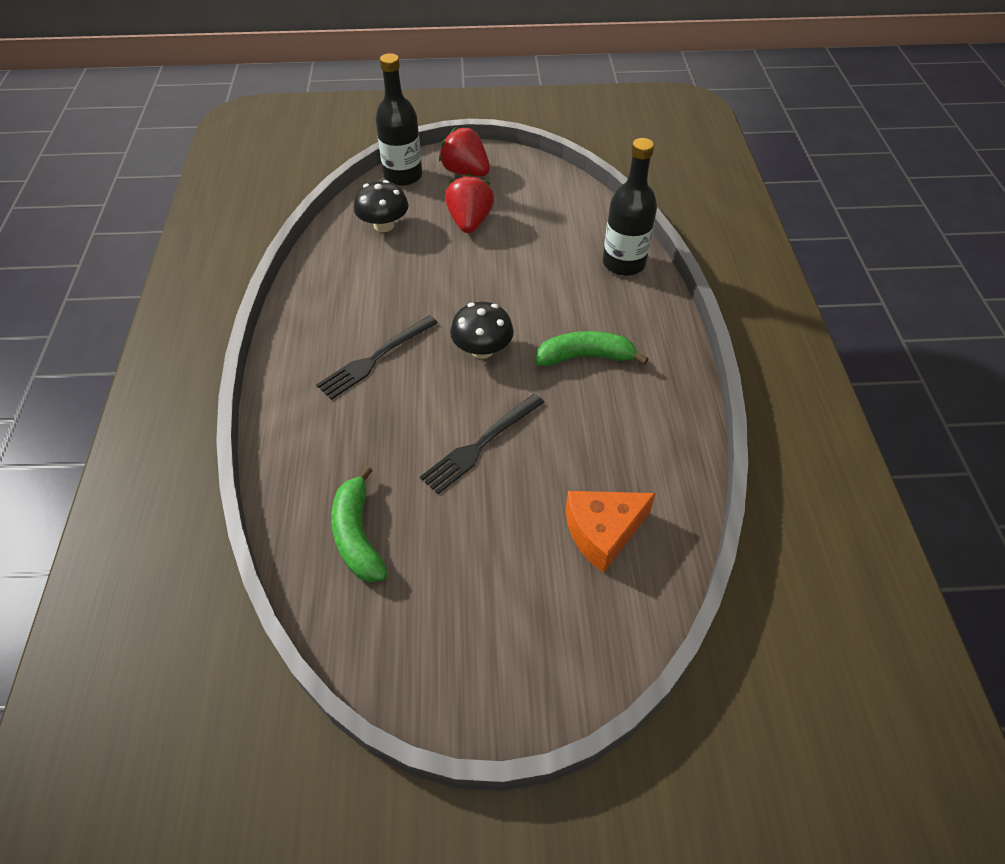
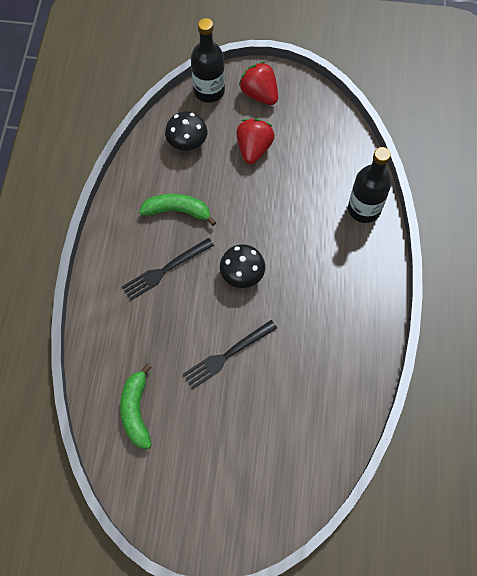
camera: 10 degrees right, 15 degrees up
green banana [535,331,648,366] -> green banana moved to [139,194,216,226]
orange cheese [566,491,656,573] -> none

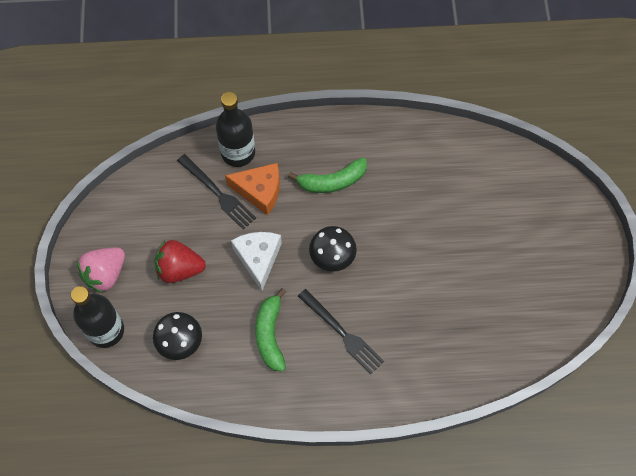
camera: 100 degrees left, 0 degrees up
green banana [120,364,152,449] -> green banana moved to [288,157,367,193]
black fork [182,320,277,389] -> black fork moved to [177,154,256,230]
red strawberry [239,61,278,105] -> pink strawberry [77,247,125,293]
none -> orange cheese [225,163,280,215]
none -> white cheese [231,232,282,291]

